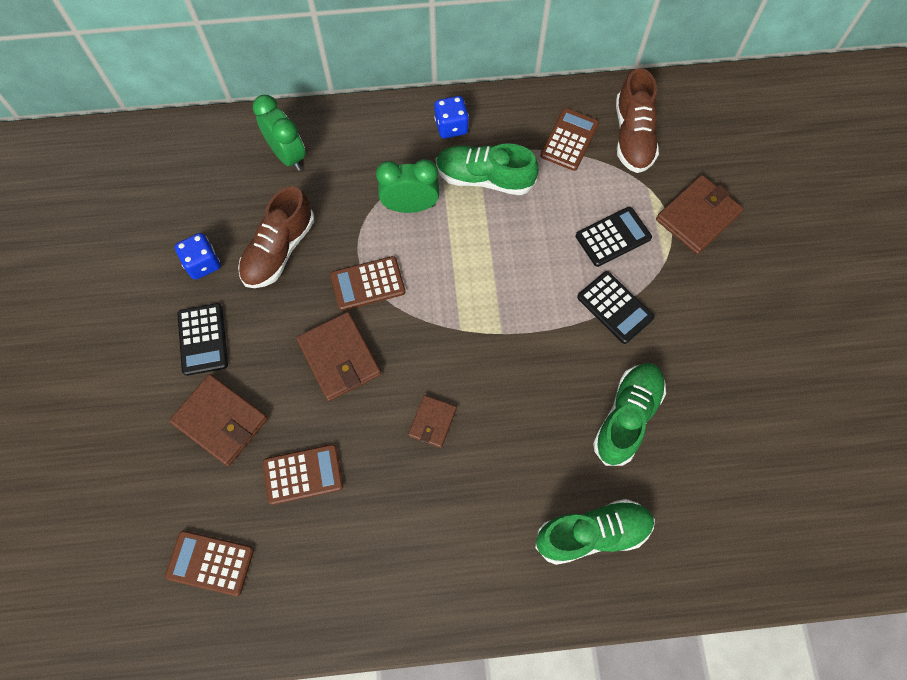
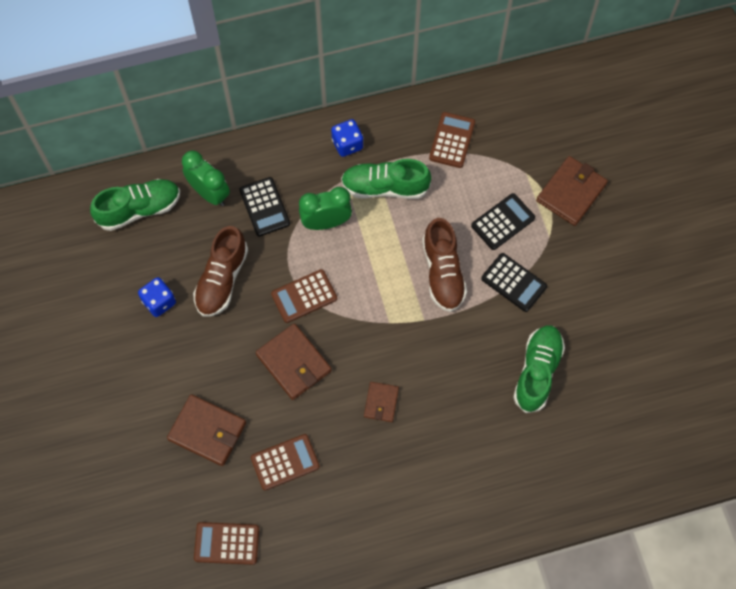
camera: 10 degrees left, 0 degrees up
black calculator [177,303,228,376] -> black calculator moved to [239,177,290,236]
green shoe [535,499,655,565] -> green shoe moved to [90,179,180,231]
brown shoe [616,68,659,173] -> brown shoe moved to [422,218,467,312]

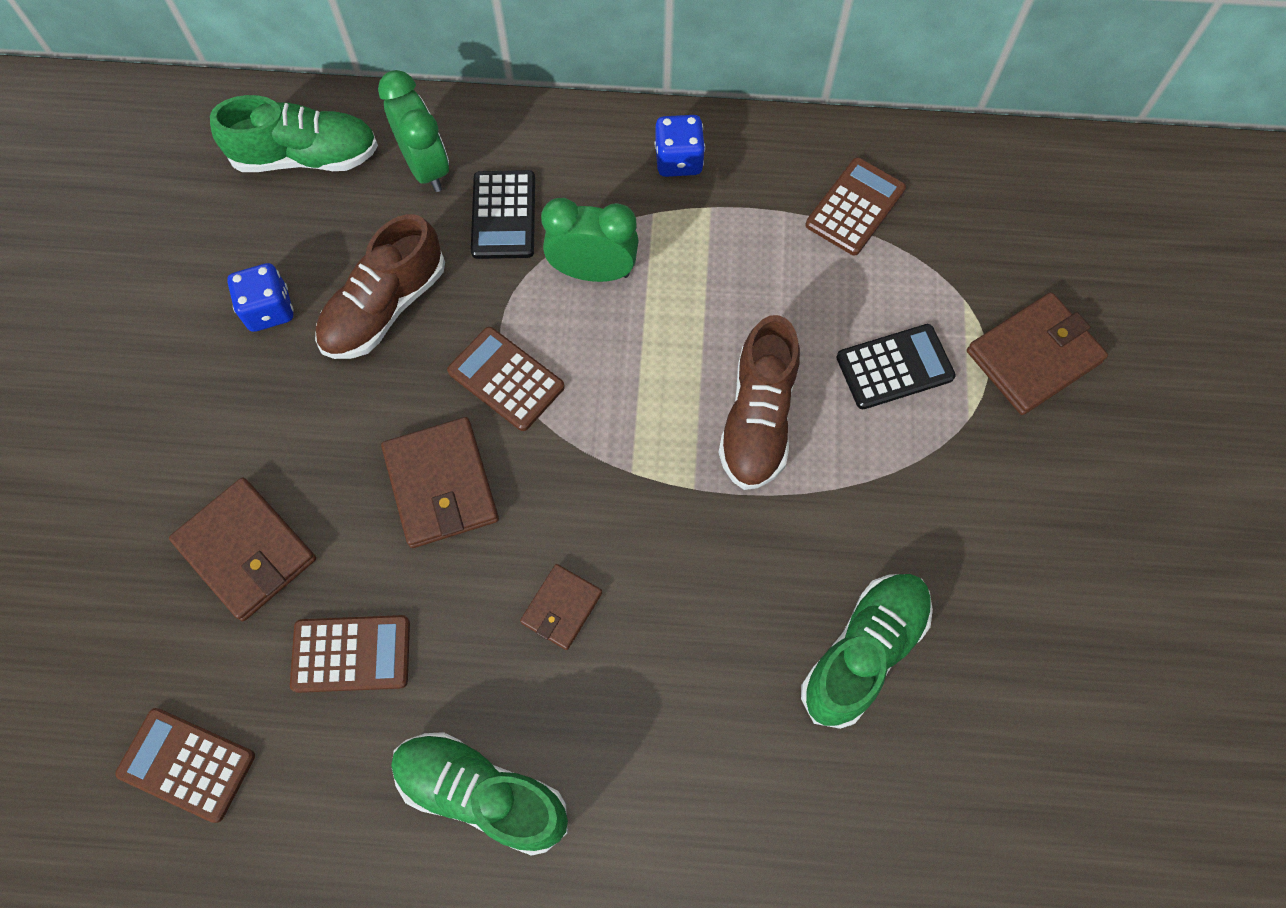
camera: 20 degrees right, 0 degrees up
brown calculator [271,269,337,323] -> brown calculator turned 45 degrees clockwise [447,327,565,431]
green shoe [341,159,431,199] -> green shoe moved to [391,732,568,855]
black calculator [481,253,547,312] -> none

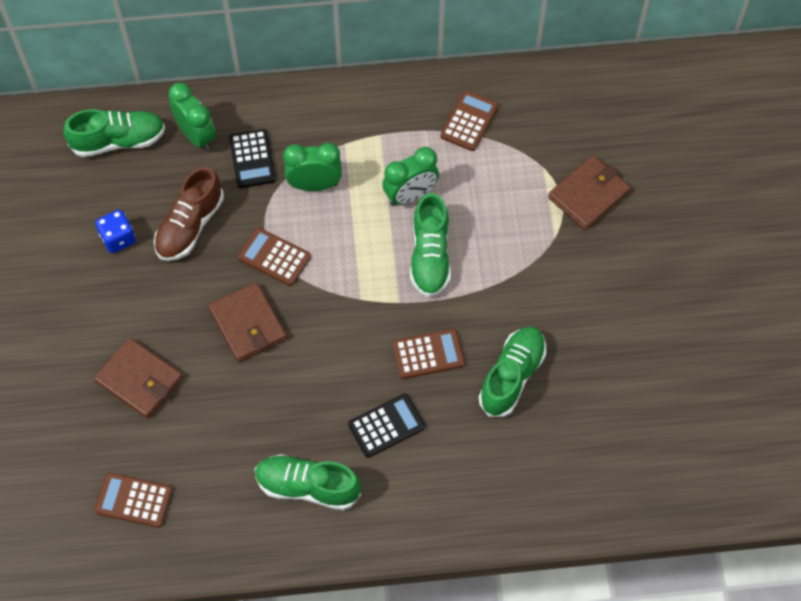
camera: 10 degrees left, 5 degrees down
brown calculator [290,615,410,693] -> brown calculator moved to [393,329,465,379]
brown wallet [520,564,602,650] -> none
blue dice [655,115,705,177] -> none
brown shoe [718,315,800,490] -> green shoe [410,193,451,297]
black calculator [836,324,956,409] -> black calculator moved to [348,393,425,458]
none -> green clock [382,147,439,206]

